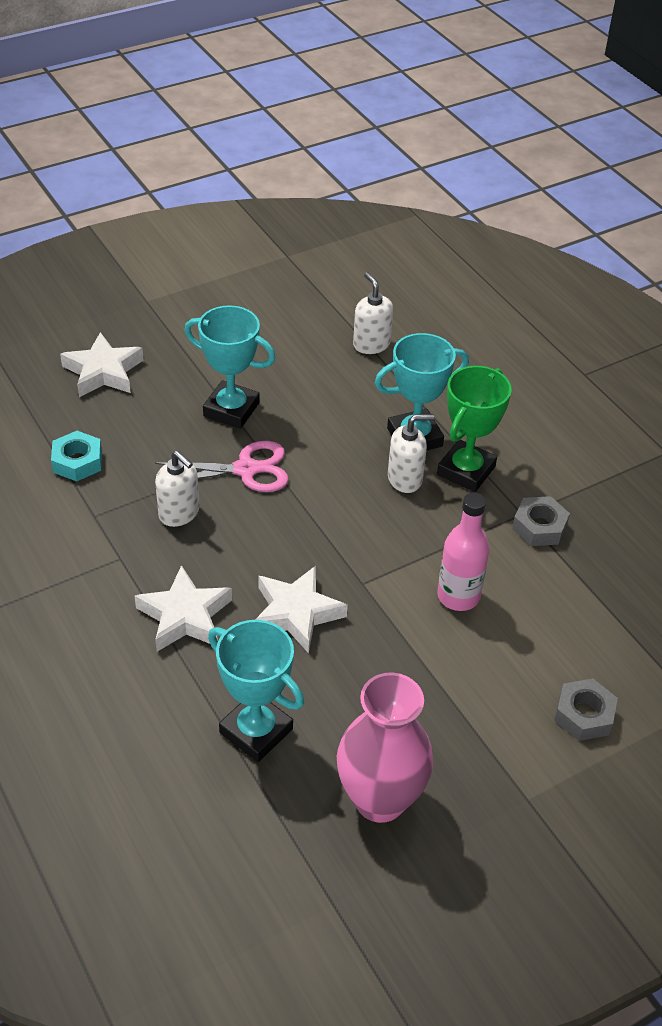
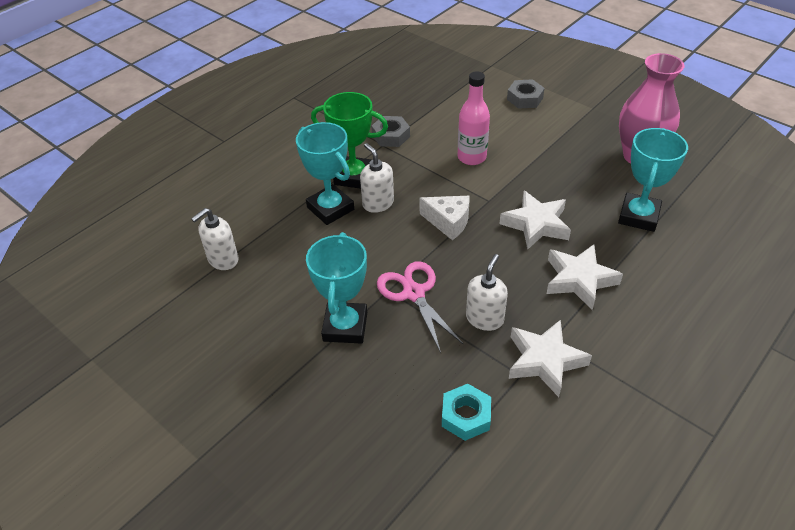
camera: 105 degrees left, 0 degrees up
white star [60,332,144,397] -> white star moved to [509,320,592,397]
none -> white cheese [420,196,469,240]

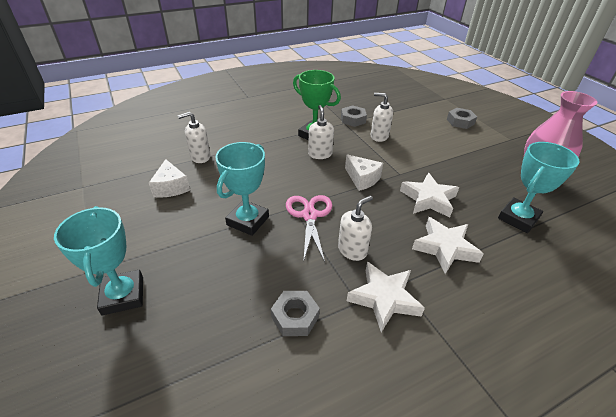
camera: 20 degrees right, 5 degrees down
turquoise trophy [296,122,354,225] -> turquoise trophy moved to [54,206,143,316]
turquoise nut [442,384,491,441] -> grey nut [271,291,320,336]
pink bottle [458,71,490,165] -> none
none -> white cheese [149,159,190,198]
none -> white soap dispenser [371,93,393,142]

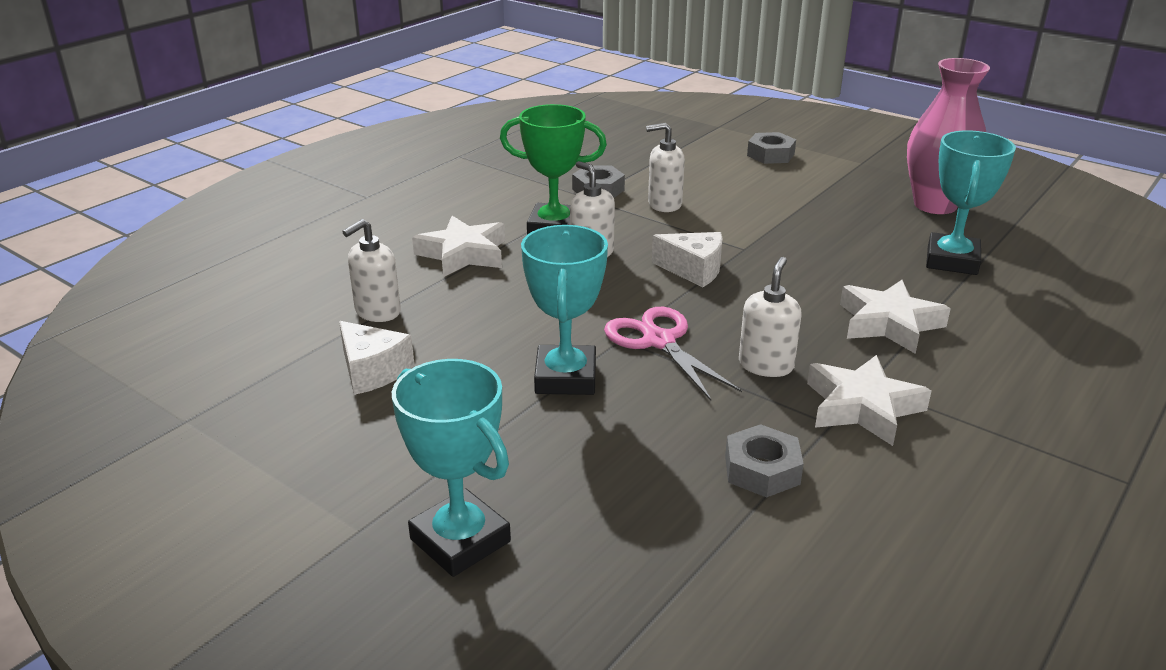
camera: 25 degrees left, 10 degrees down
white star [400,173,459,218] -> white star moved to [412,216,505,277]

